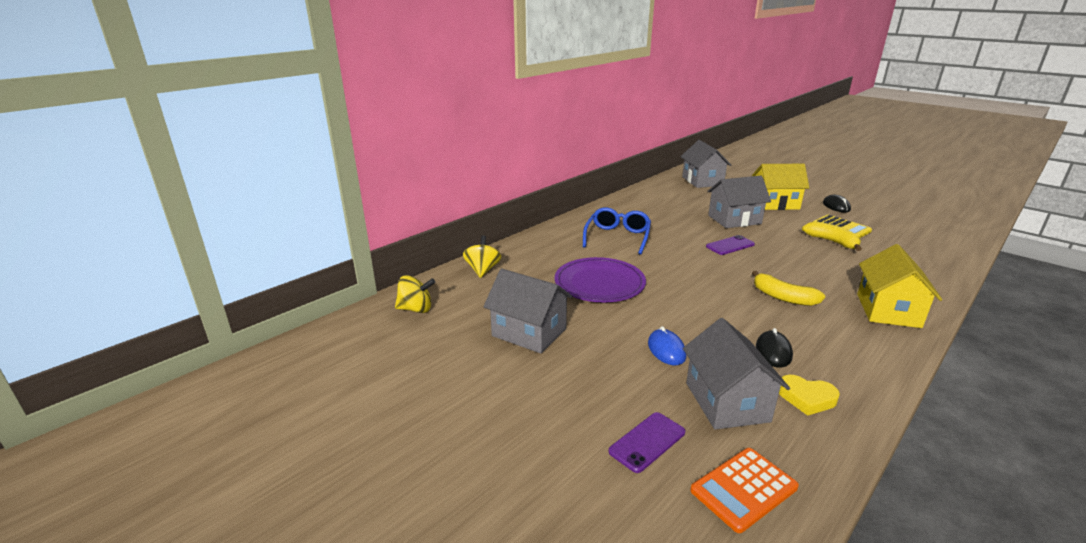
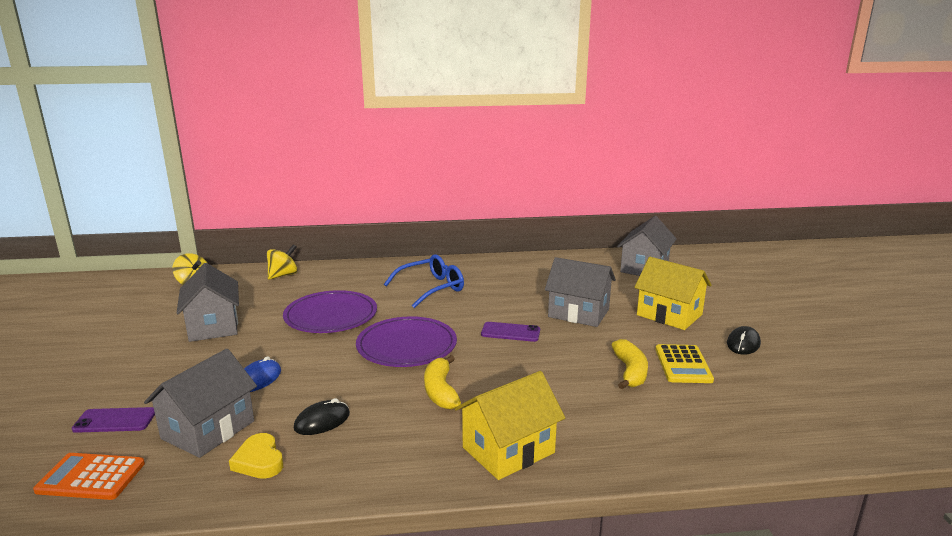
camera: 40 degrees right, 5 degrees down
none -> purple plate [356,316,457,367]

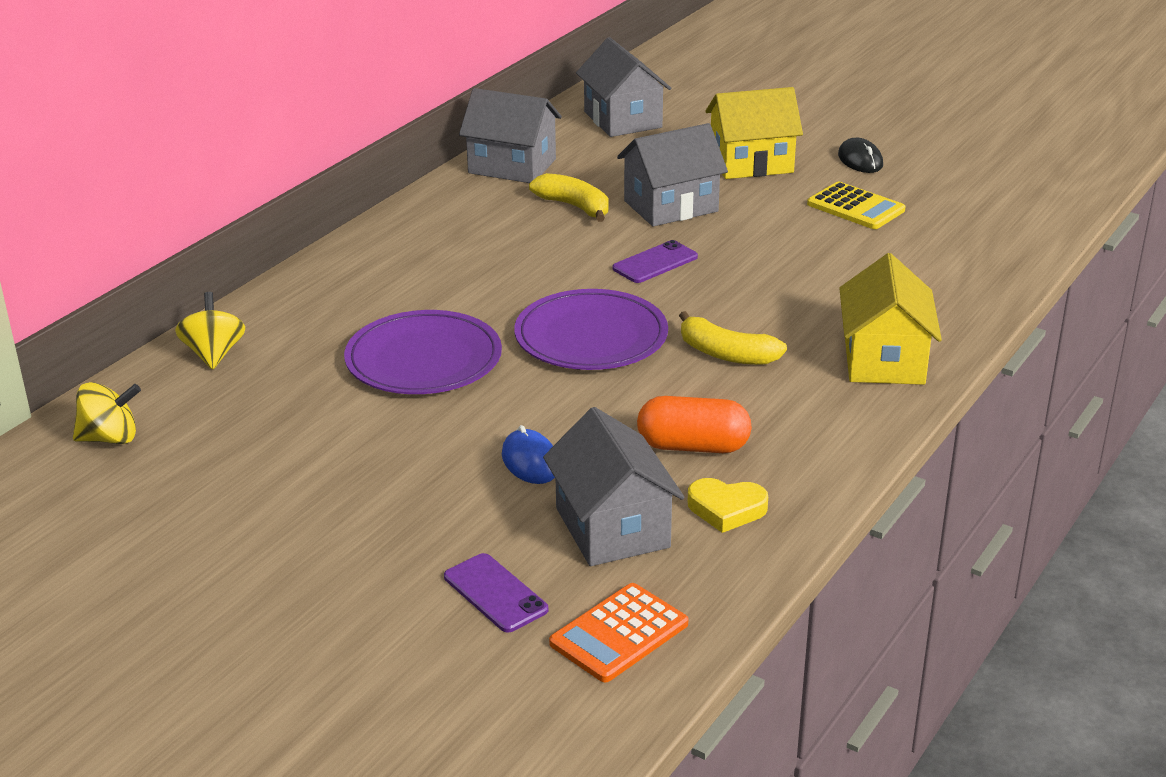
camera: 50 degrees left, 10 degrees up
purple phone [72,407,155,433] -> purple phone turned 75 degrees counterclockwise [444,553,548,632]
grey house [177,263,239,342] -> grey house moved to [459,88,562,183]
black mouse [294,398,350,435] -> orange capsule [637,396,752,453]
blue glasses [384,254,464,308] -> none
yellow banana [612,339,648,389] -> yellow banana moved to [529,173,609,222]

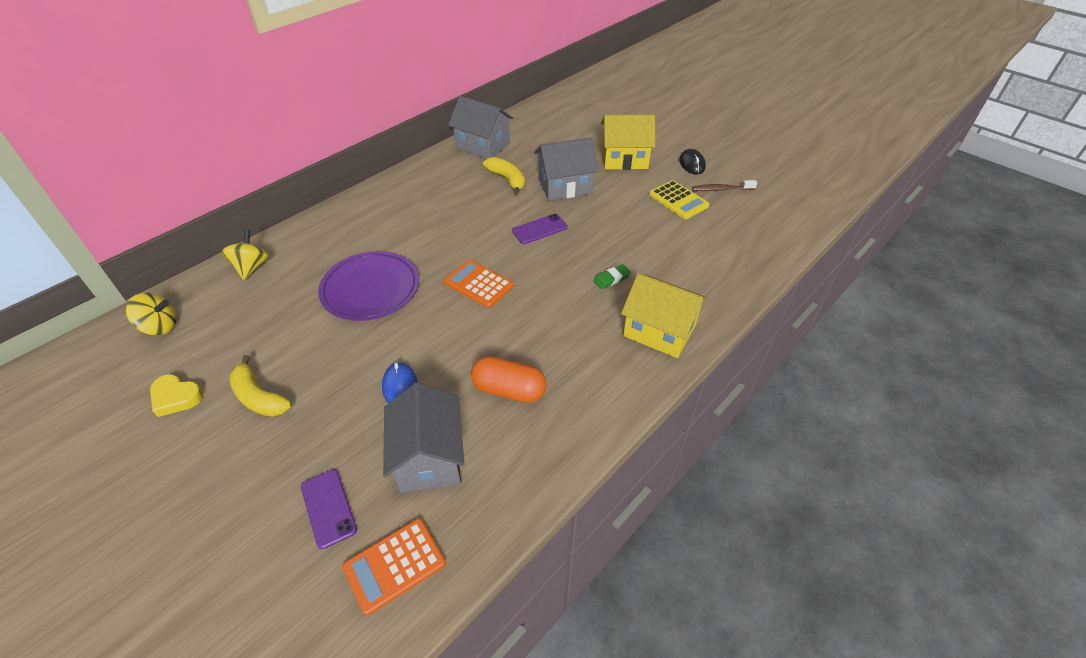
camera: 10 degrees right, 15 degrees up
purple plate [514,289,668,370] -> orange calculator [444,260,514,308]
grey house [576,37,671,137] -> none
yellow banana [679,311,787,365] -> yellow banana moved to [229,355,292,417]
yellow heart [688,478,768,533] -> yellow heart moved to [150,374,203,417]
yellow house [839,253,942,385] -> yellow house turned 75 degrees counterclockwise [621,273,708,358]
none -> green eraser [594,264,631,289]
none -> brown toothbrush [692,180,757,191]

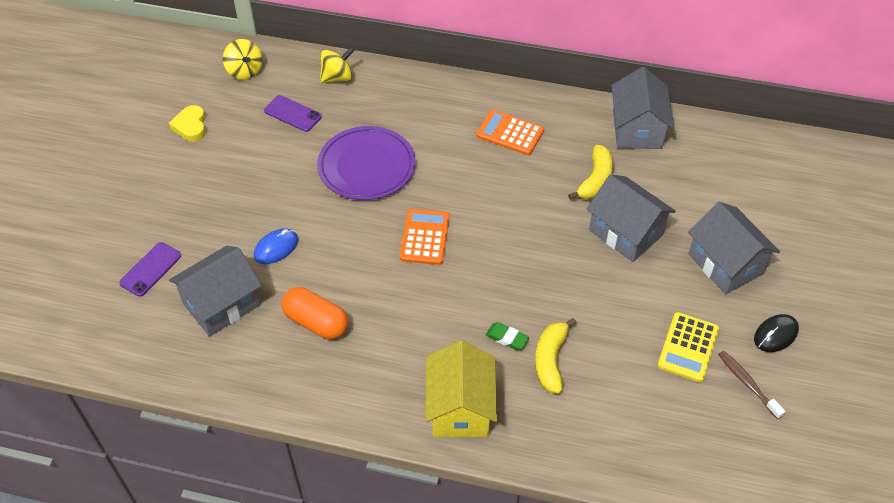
camera: 60 degrees right, 5 degrees up
yellow banana [229,355,292,417] -> yellow banana moved to [535,318,576,394]
orange calculator [342,518,446,616] -> orange calculator moved to [476,110,544,155]
orange capsule [471,356,546,403] -> orange capsule turned 45 degrees counterclockwise [282,287,348,339]
purple phone [512,214,568,244] -> purple phone moved to [264,95,322,132]
yellow house [601,115,655,170] -> grey house [688,202,780,294]

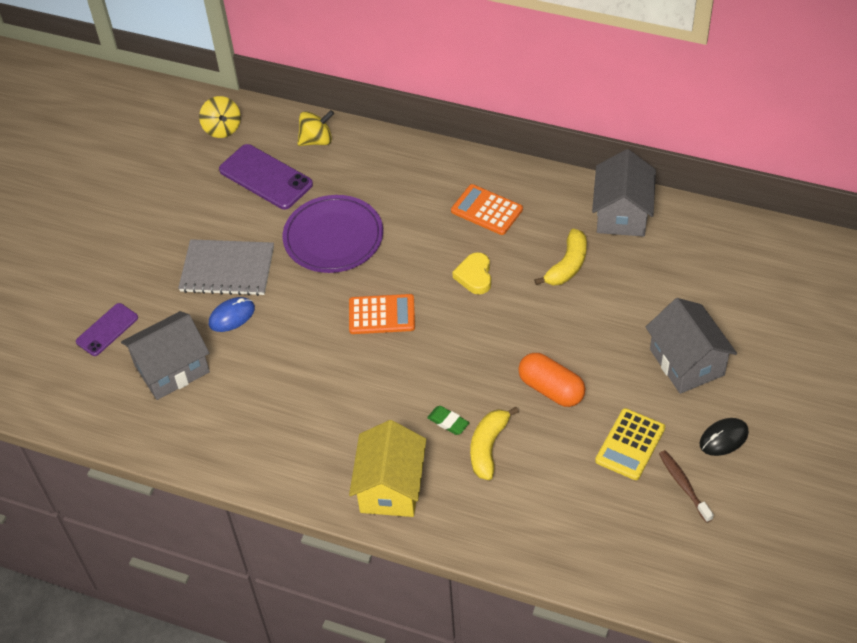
camera: 10 degrees right, 0 degrees up
yellow heart [169,105,206,142] -> yellow heart moved to [452,252,491,295]
purple phone [264,95,322,132] -> purple phone [219,144,313,209], size x1.62
orange capsule [282,287,348,339] -> orange capsule moved to [518,353,586,407]
orange calculator [400,209,450,265] -> orange calculator turned 75 degrees clockwise [349,294,415,334]
grey house [586,174,676,262] -> none
none -> grey notebook [178,239,274,296]

